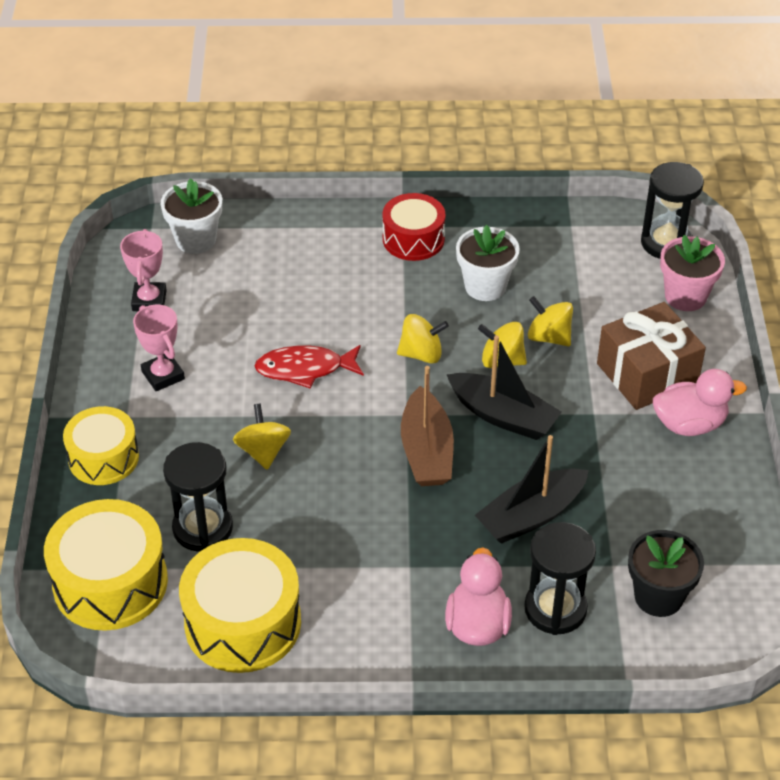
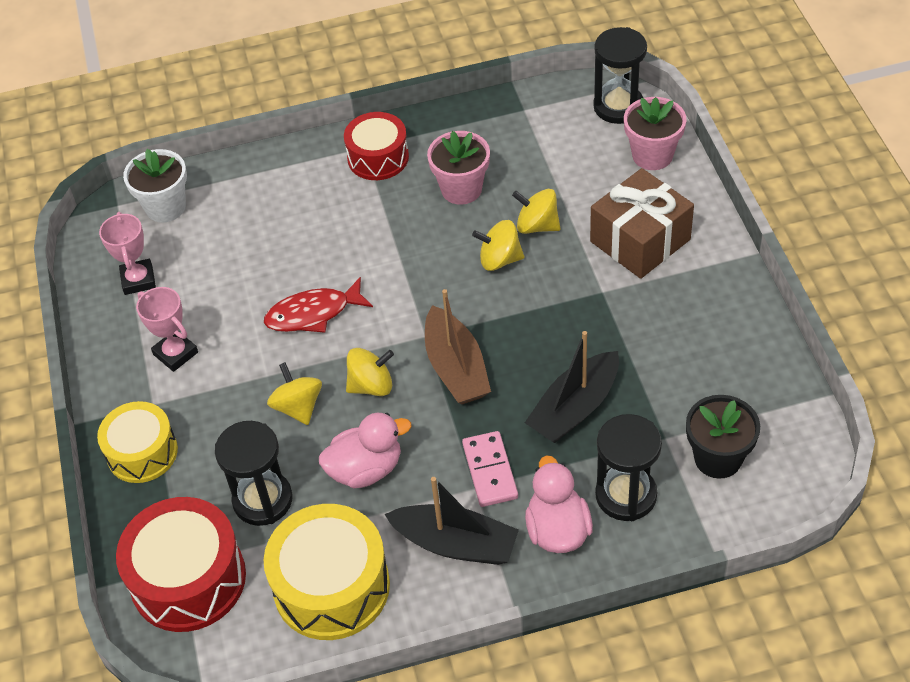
camera: 10 degrees left, 5 degrees up
yellow drum [44,499,168,631] -> red drum [116,497,246,632]
yellow spinning top [397,314,449,363] -> yellow spinning top moved to [346,348,394,396]
black boat [447,335,562,440] -> black boat moved to [384,477,519,565]
white flower pot [456,225,520,301] -> pink flower pot [427,131,490,205]
pink duck [653,369,747,436] -> pink duck moved to [319,413,411,488]
none -> pink domino [462,431,518,507]

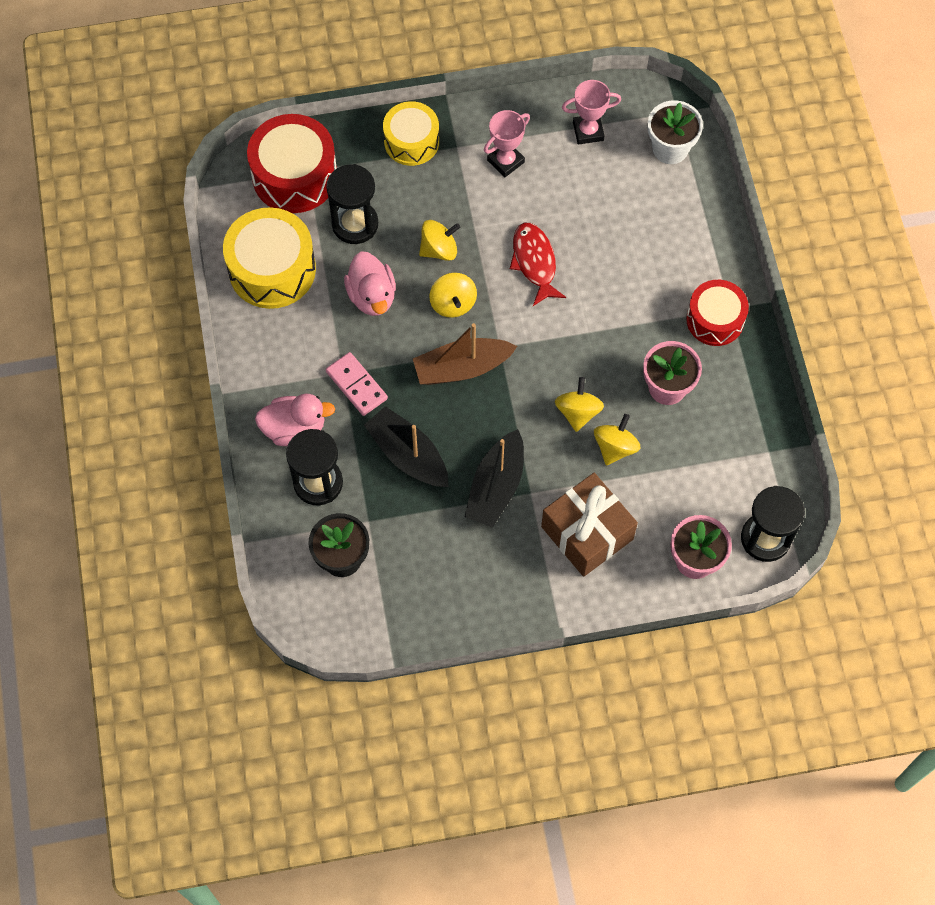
camera: 90 degrees right, 15 degrees up
black boat [384,477,519,565] -> black boat moved to [465,429,524,528]
pink domino [462,431,518,507] -> pink domino turned 60 degrees clockwise [326,352,388,416]

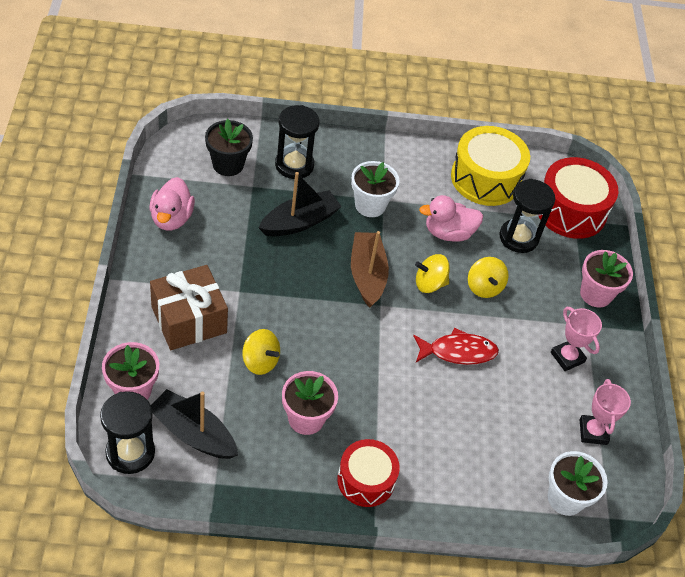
camera: 95 degrees right, 15 degrees down
pink duck [255,393,335,446] -> pink duck moved to [150,177,195,230]
pink domino [326,352,388,416] -> white flower pot [351,161,399,217]
yellow drum [383,101,439,166] -> pink flower pot [580,250,633,308]
black boat [465,429,524,528] -> black boat moved to [151,389,238,459]
yellow spinning top [555,377,604,432] -> none

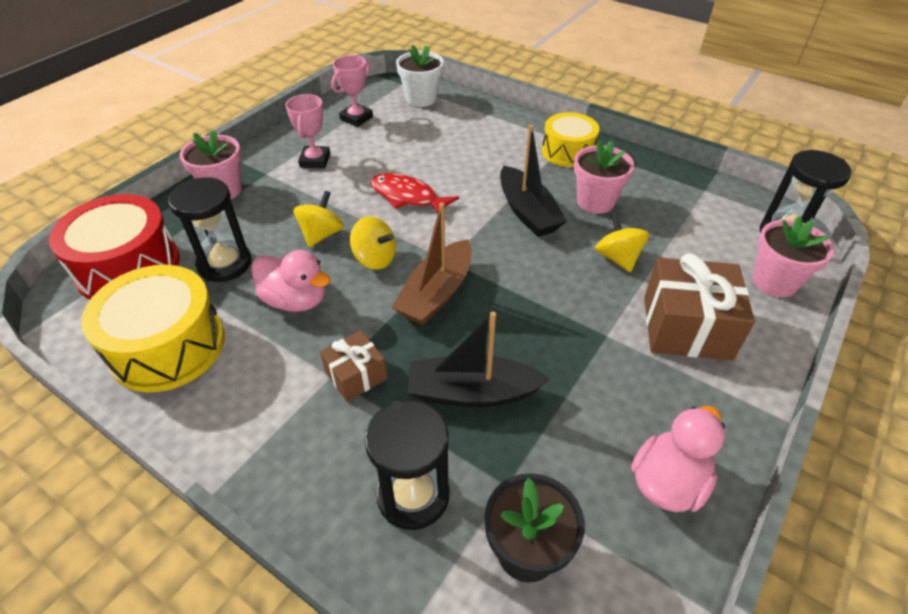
camera: 140 degrees left, 5 degrees down
black boat [151,389,238,459] -> black boat moved to [500,125,567,237]
red drum [337,439,400,507] -> yellow drum [542,112,599,167]
white flower pot [351,161,399,217] -> brown gift [320,330,387,402]

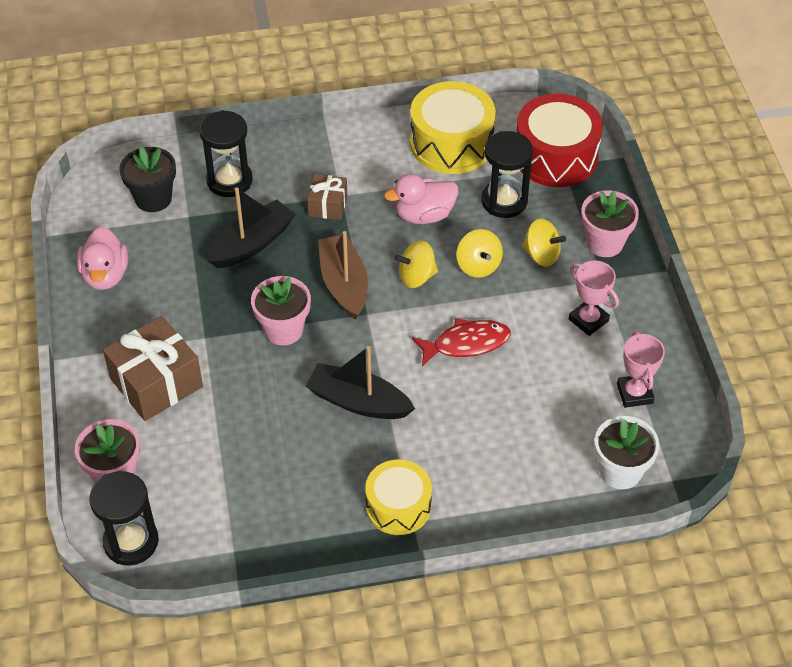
camera: 135 degrees right, 5 degrees up
pink flower pot [574,140,634,214] -> pink flower pot moved to [251,276,311,345]
yellow spinning top [595,213,649,272] -> yellow spinning top moved to [522,219,566,267]

